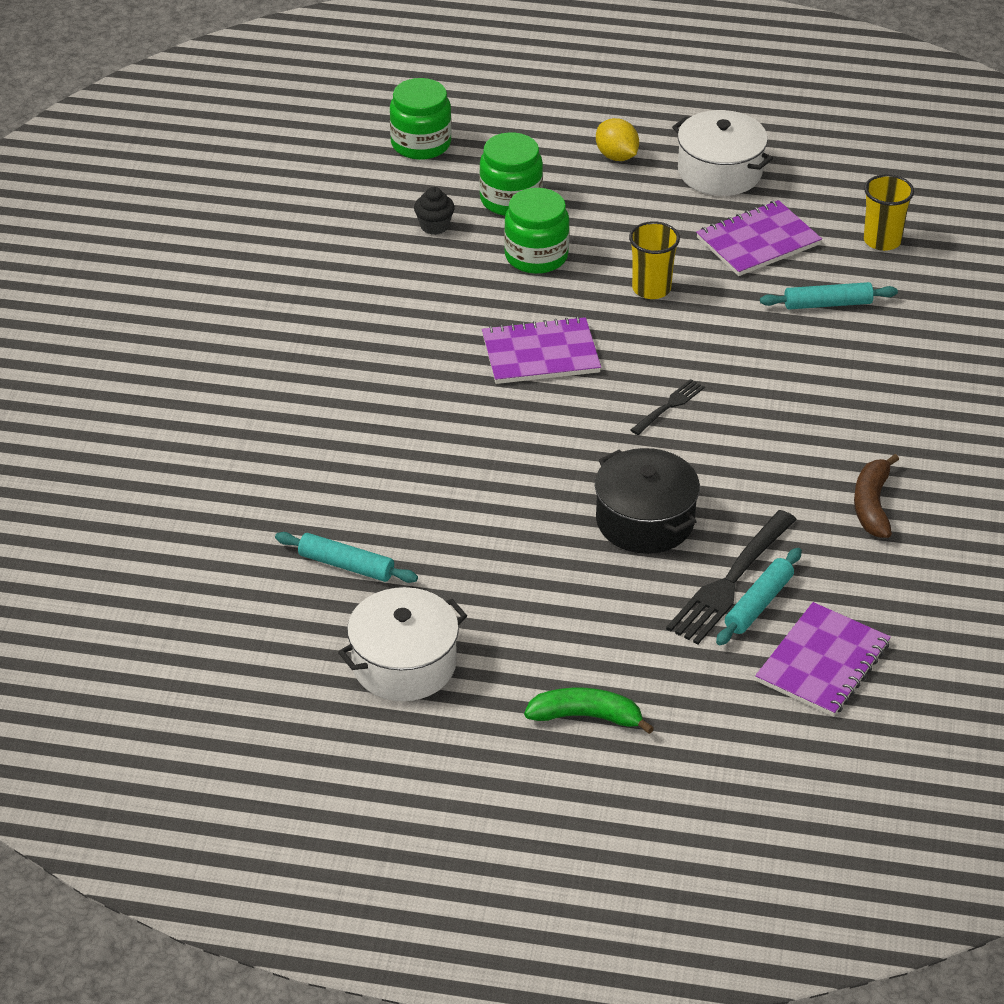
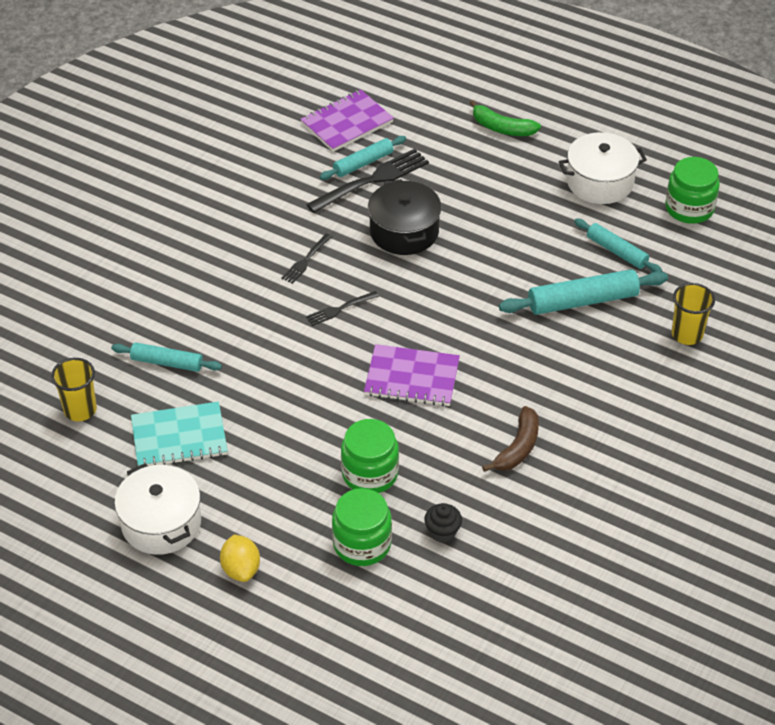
camera: 160 degrees left, 5 degrees up
green jar [390,78,452,160] -> green jar moved to [665,157,720,224]
yellow cup [629,221,680,299] -> yellow cup moved to [671,283,715,345]
purple notebook [696,200,822,276] -> turquoise notebook [131,401,228,466]
brown banana [854,454,899,538] -> brown banana moved to [482,406,539,472]
none -> black fork [281,234,332,284]
none -> turquoise rolling pin [499,269,668,315]

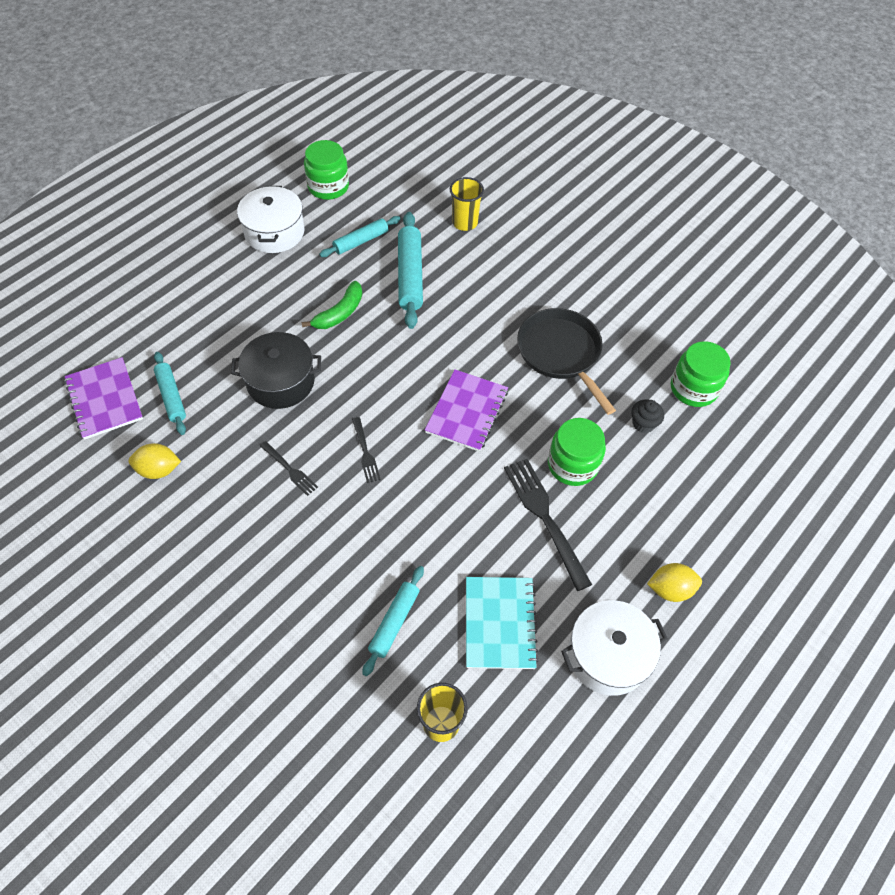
camera: 80 degrees left, 10 degrees up
black fork [306,149,429,213] -> black fork moved to [504,459,592,591]
green jar [332,488,392,566] -> green jar moved to [671,341,731,407]
green banana [470,100,541,136] -> green banana moved to [301,281,362,329]
brown banana [482,406,539,472] -> black pan [517,308,616,415]
none -> yellow lemon [128,443,181,479]

